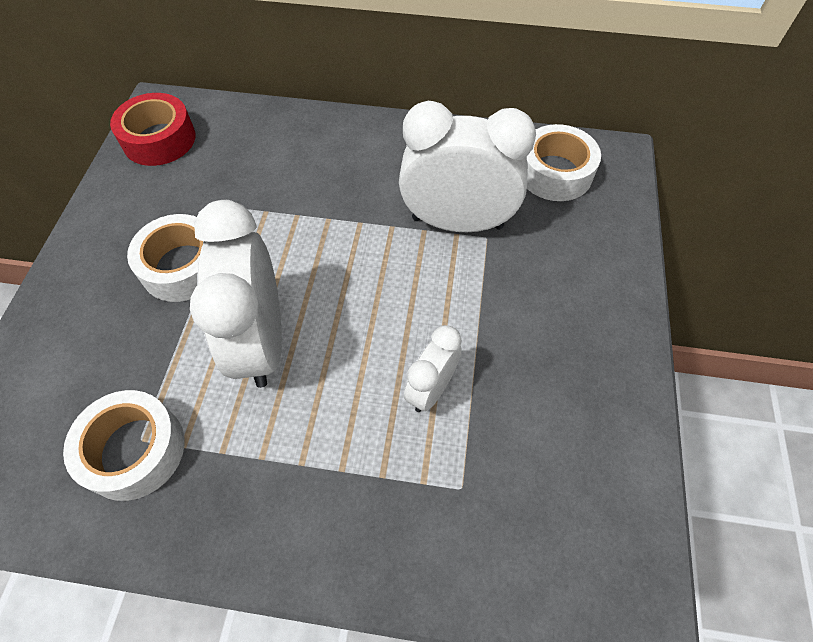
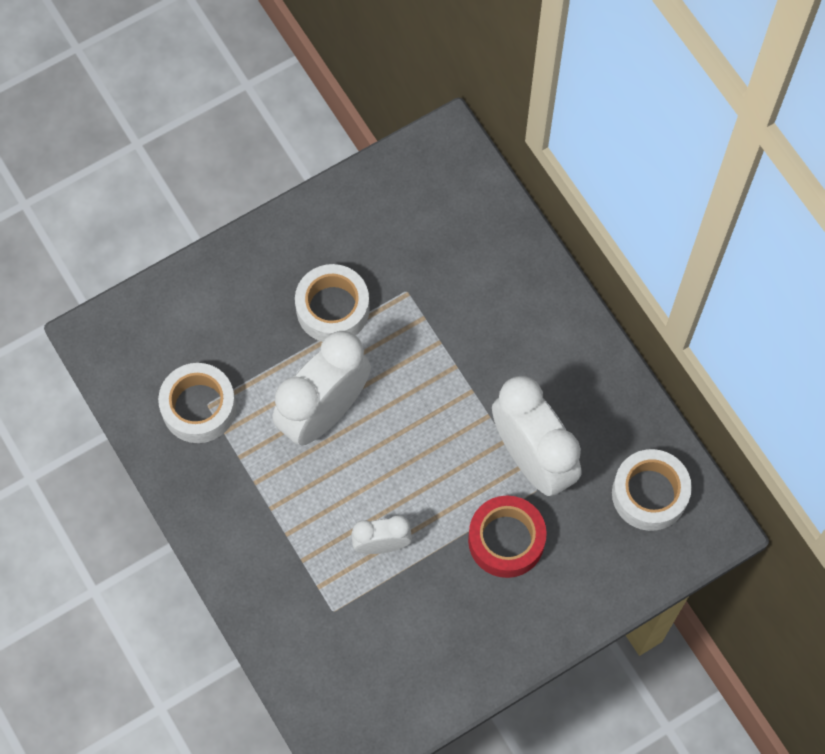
camera: 50 degrees right, 10 degrees up
red tape [110,93,196,166] -> red tape moved to [468,496,547,578]

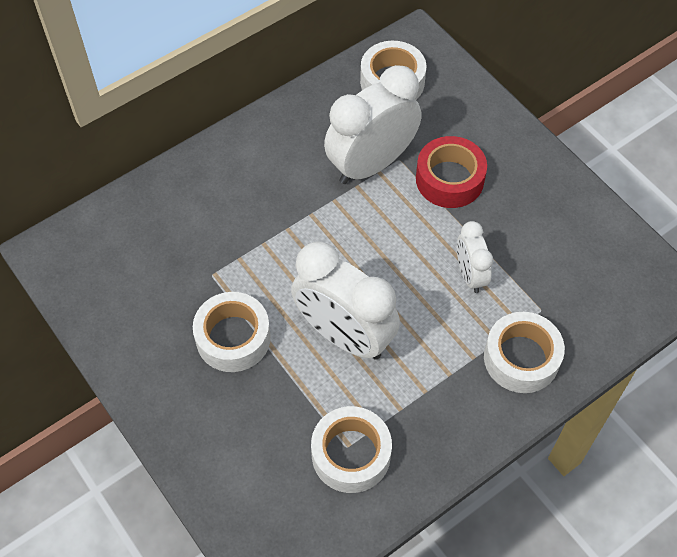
camera: 95 degrees left, 10 degrees down
none -> white tape [484,312,565,393]

